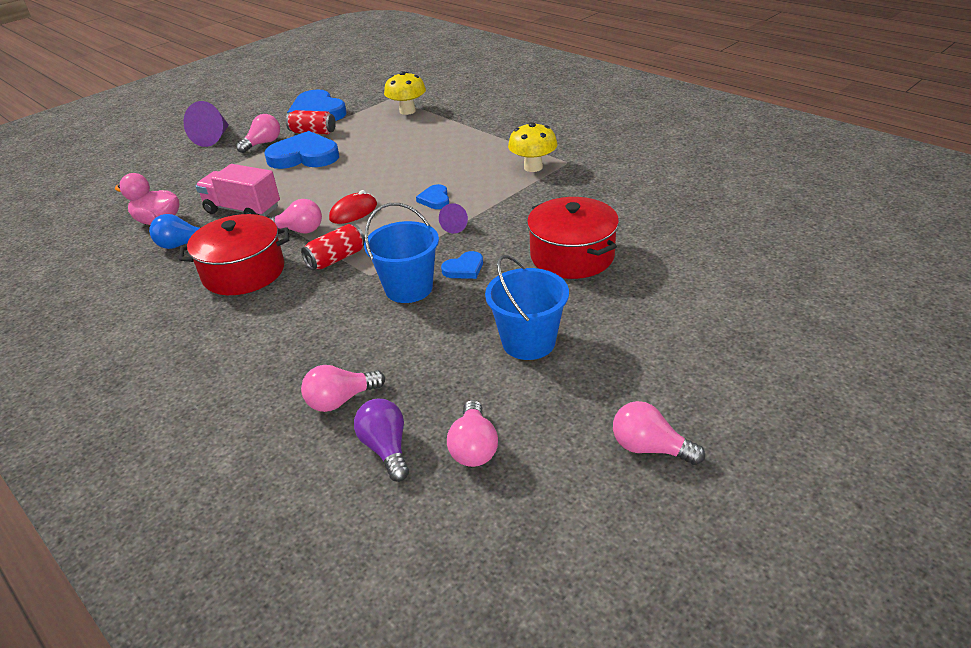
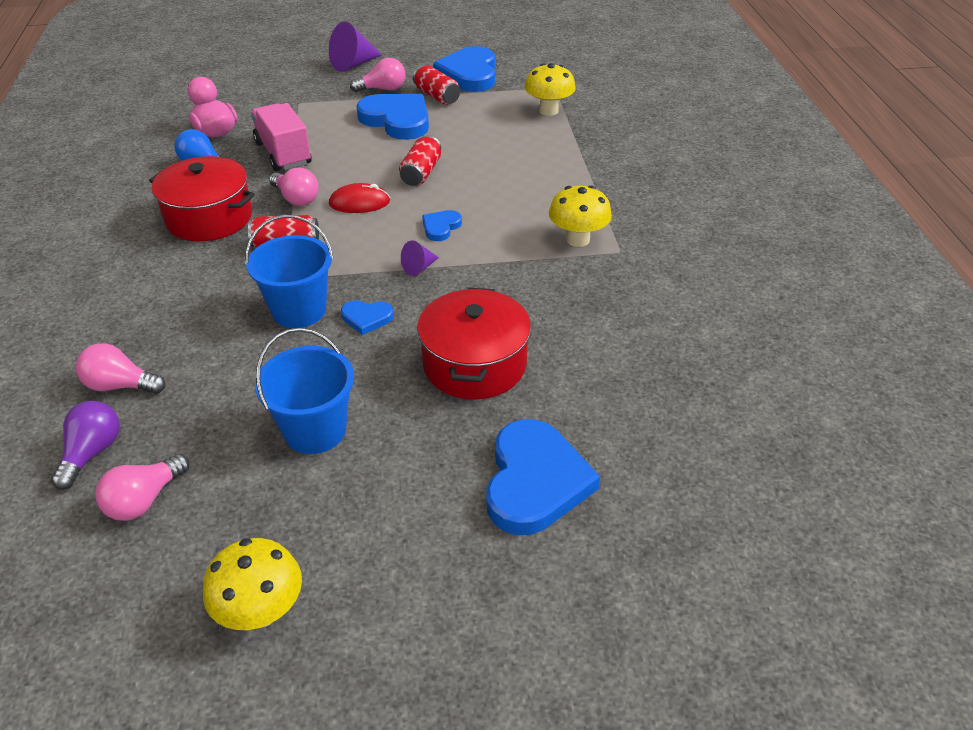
camera: 35 degrees right, 5 degrees up
pink light bulb [613,401,705,465] -> yellow mushroom [203,538,302,630]
none -> red can [399,135,441,186]
none -> blue heart [486,419,600,535]

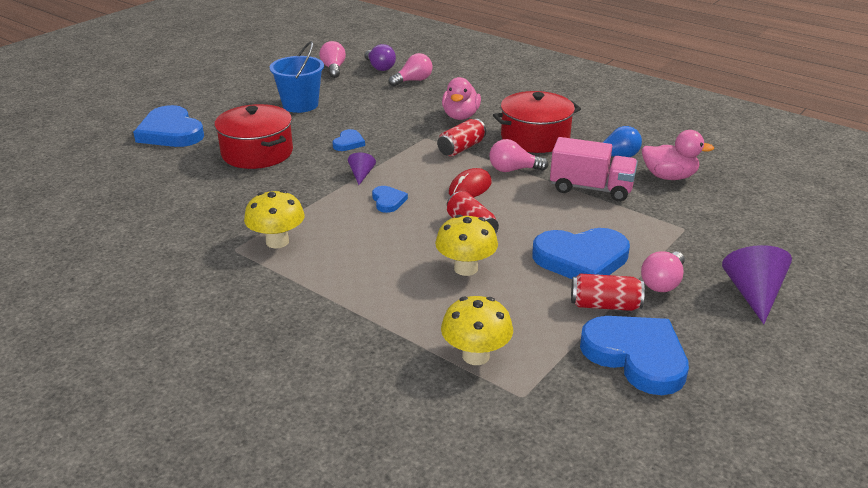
camera: 135 degrees right, 10 degrees down
yellow mushroom [203,538,302,630] -> yellow mushroom moved to [435,214,498,276]
blue bucket [245,215,333,328] -> none
blue heart [341,300,394,335] -> blue heart turned 150 degrees clockwise [332,129,365,151]
none -> pink duck [442,77,481,120]

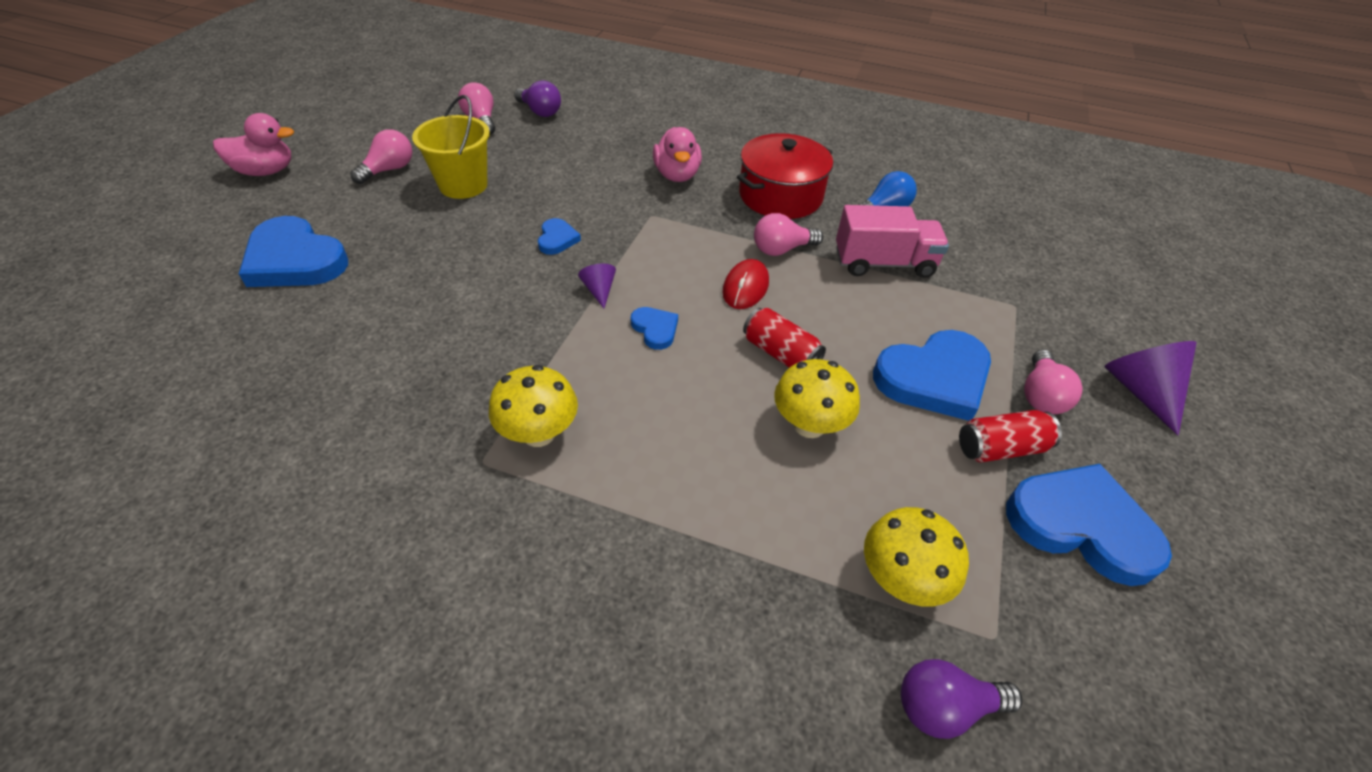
camera: 20 degrees left, 15 degrees up
red pot [214,104,293,169] -> none
blue bucket [270,41,324,113] -> yellow bucket [412,95,490,199]
pink light bulb [389,53,432,86] -> pink light bulb moved to [350,129,412,184]
red can [437,119,486,156] -> none
pink duck [641,130,714,180] -> pink duck moved to [213,113,294,176]
none -> purple light bulb [901,659,1022,739]

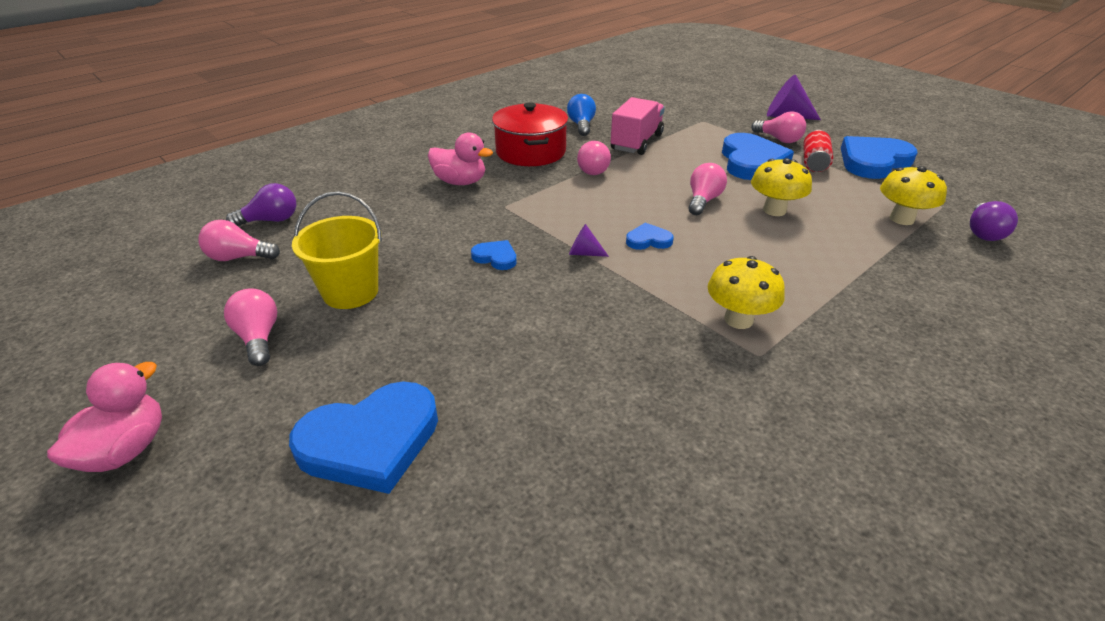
camera: 60 degrees left, 10 degrees down
red mouse [722,259,769,309] -> none
red can [743,308,826,368] -> pink light bulb [688,163,727,215]

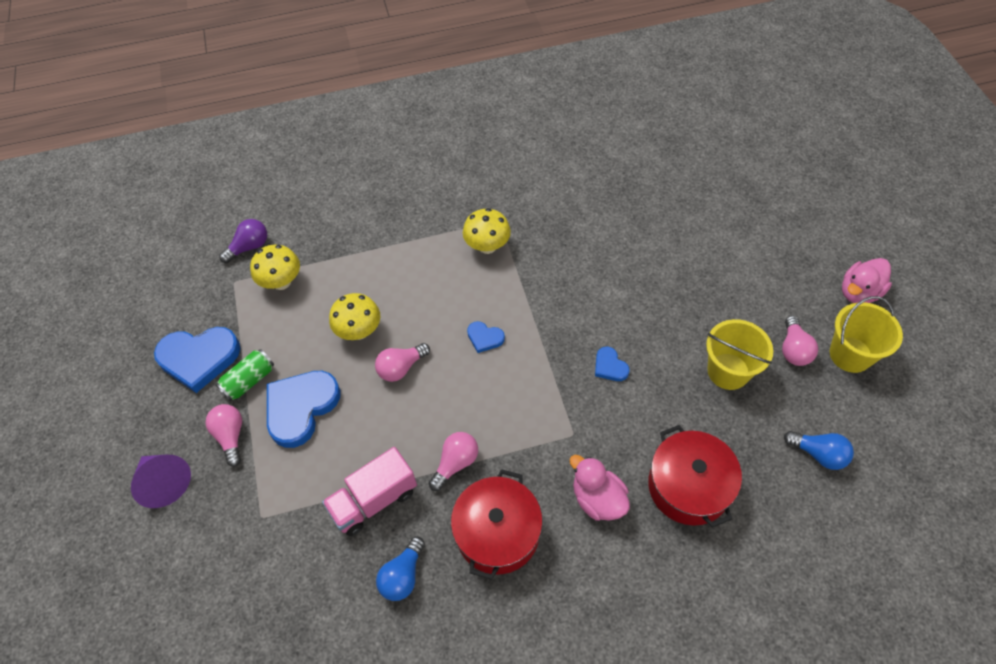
camera: 150 degrees left, 20 degrees up
pink light bulb [198,220,280,261] -> blue light bulb [784,431,854,470]
purple light bulb [226,183,296,226] -> none
blue heart [289,381,438,494] -> none
purple cone [569,224,609,257] -> none
red can [803,130,833,172] -> green can [215,349,274,401]
none -> red pot [648,425,742,528]
none -> yellow bucket [830,296,903,373]

